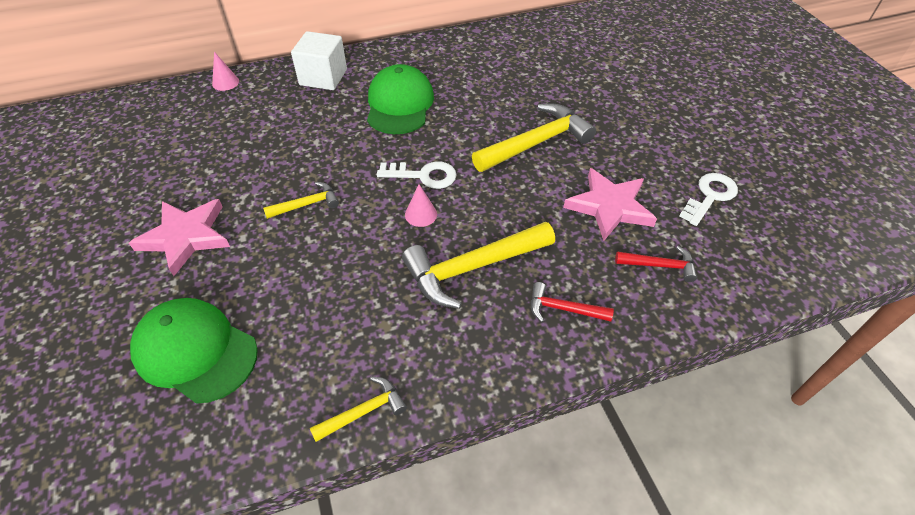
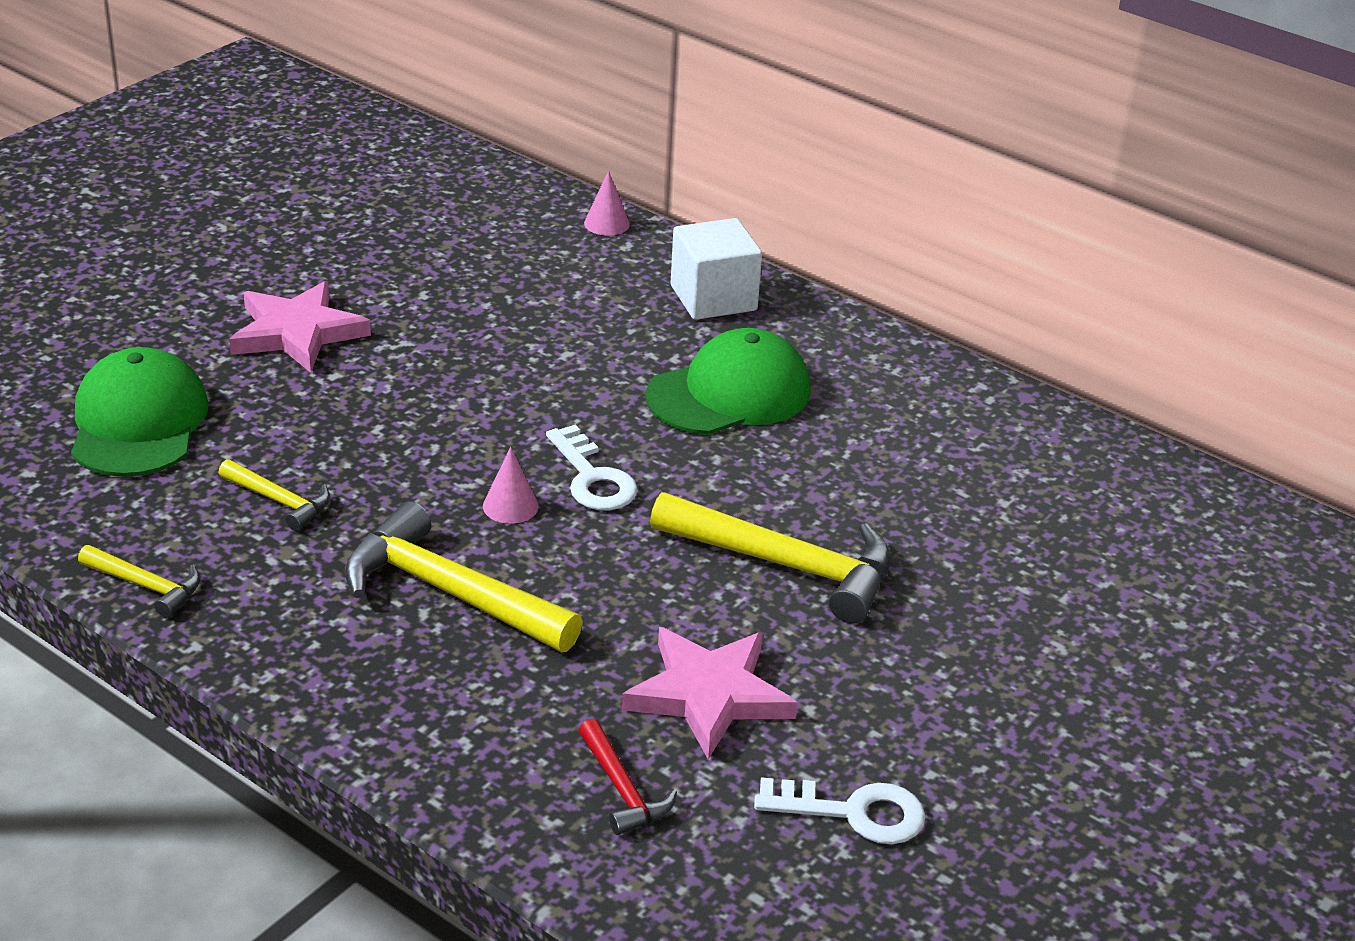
camera: 55 degrees right, 15 degrees down
yellow hammer [263,182,339,219] -> yellow hammer moved to [218,459,330,531]
red hammer [531,282,614,322] -> none

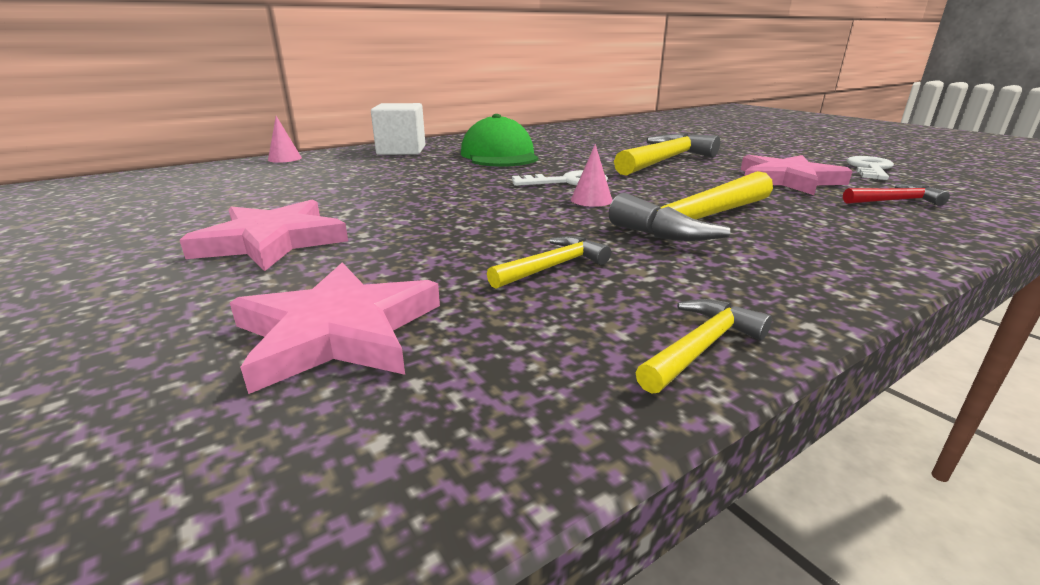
camera: 70 degrees left, 10 degrees down
green cap [71,347,208,477] -> pink star [230,263,440,394]

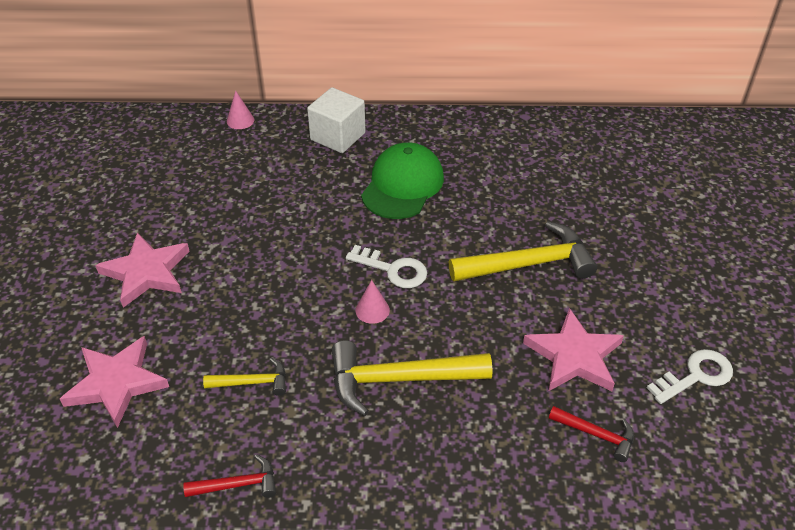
camera: 35 degrees right, 20 degrees up
yellow hammer [635,299,772,394] -> red hammer [183,454,276,498]

